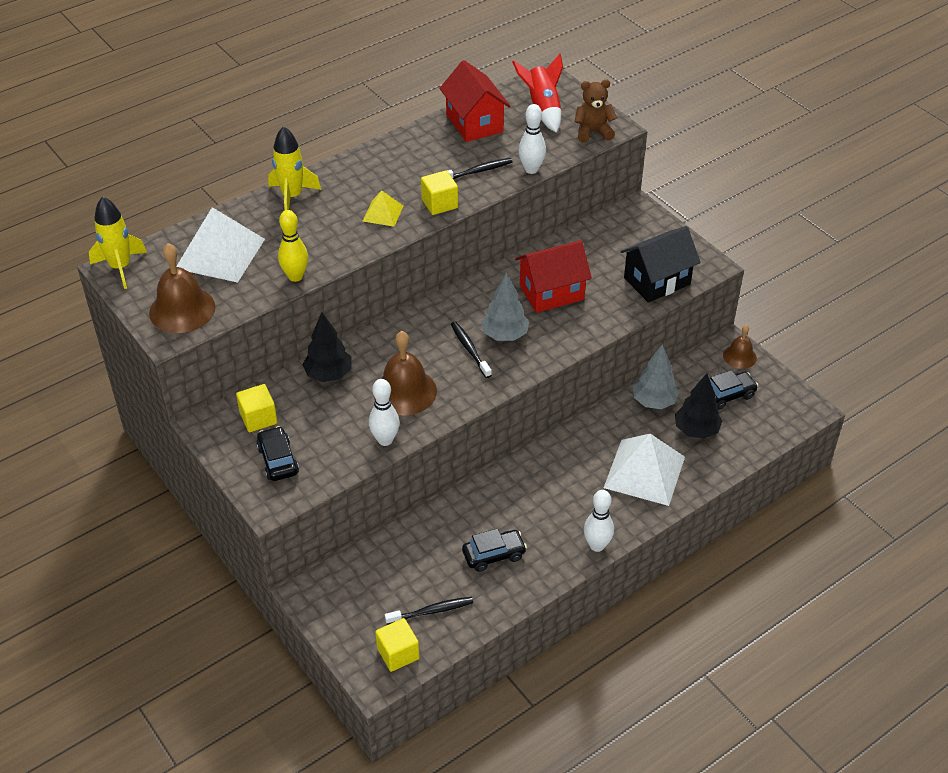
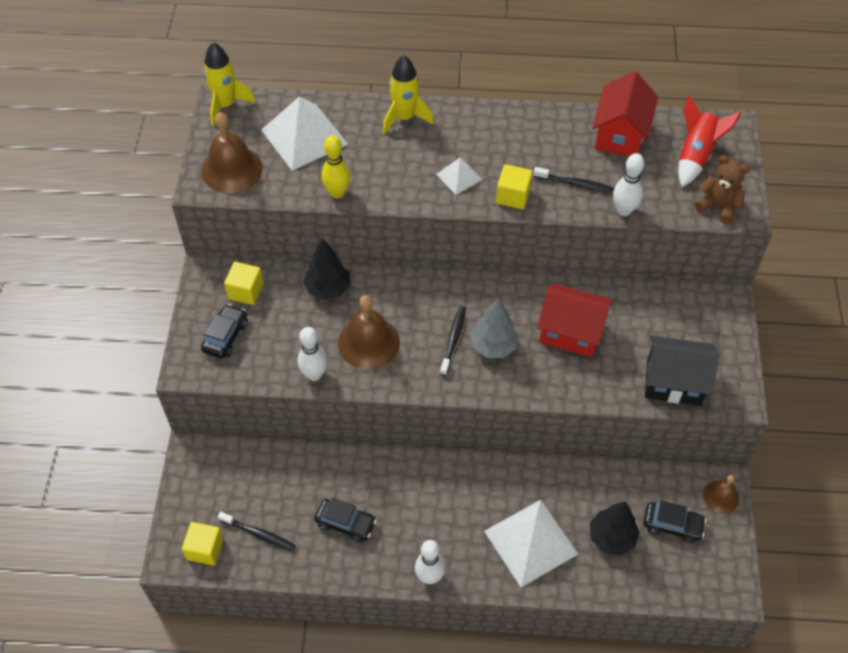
camera: 40 degrees right, 10 degrees up
yellow pyramid [363,191,403,227] -> white pyramid [436,158,482,195]
grey tree [633,344,679,409] -> none

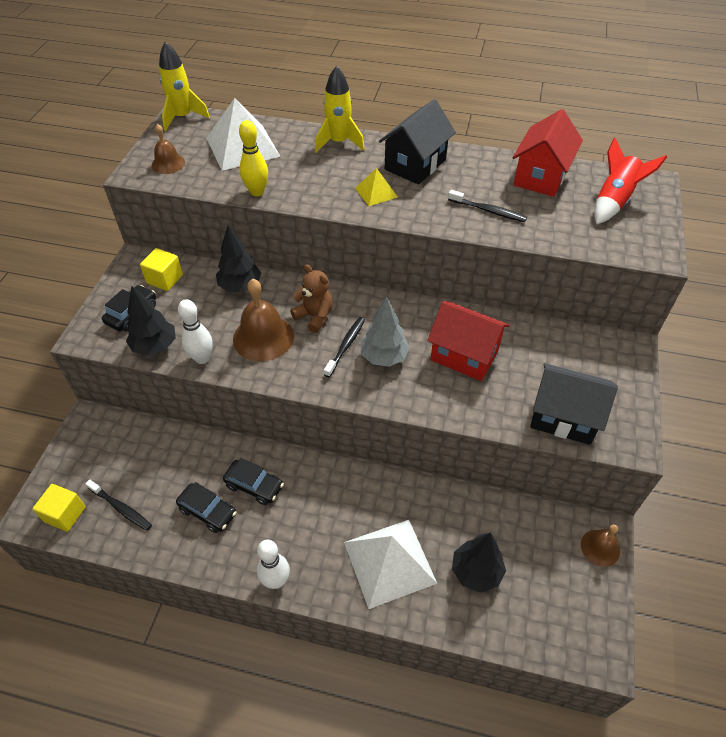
camera: 10 degrees right, 5 degrees down
brown bell [202,112,263,193] -> brown bell [152,124,185,174], size x0.58
white pyramid [436,158,482,195] -> yellow pyramid [355,168,398,206]
yellow cube [496,164,533,209] -> none
white bowling pin [613,153,644,216] -> none
black car [644,501,706,543] -> black car moved to [223,458,284,505]
brown teddy bear [695,155,750,224] -> brown teddy bear moved to [290,264,333,333]
none -> black tree [126,286,176,356]
none -> black house [379,99,456,184]

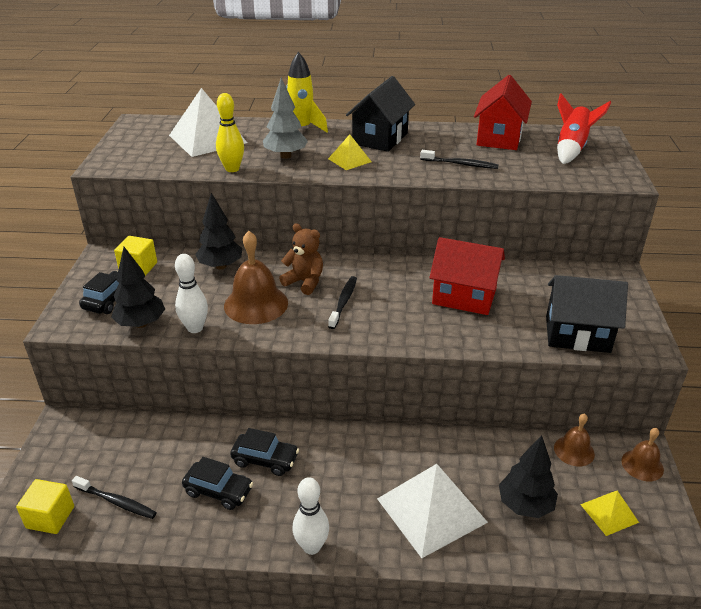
camera: 10 degrees left, 15 degrees down
brown bell [152,124,185,174] -> brown bell moved to [554,413,595,466]
yellow rocket [159,42,210,131] -> none
grey tree [361,296,410,367] -> grey tree moved to [263,78,308,159]
none -> yellow pyramid [580,490,639,536]

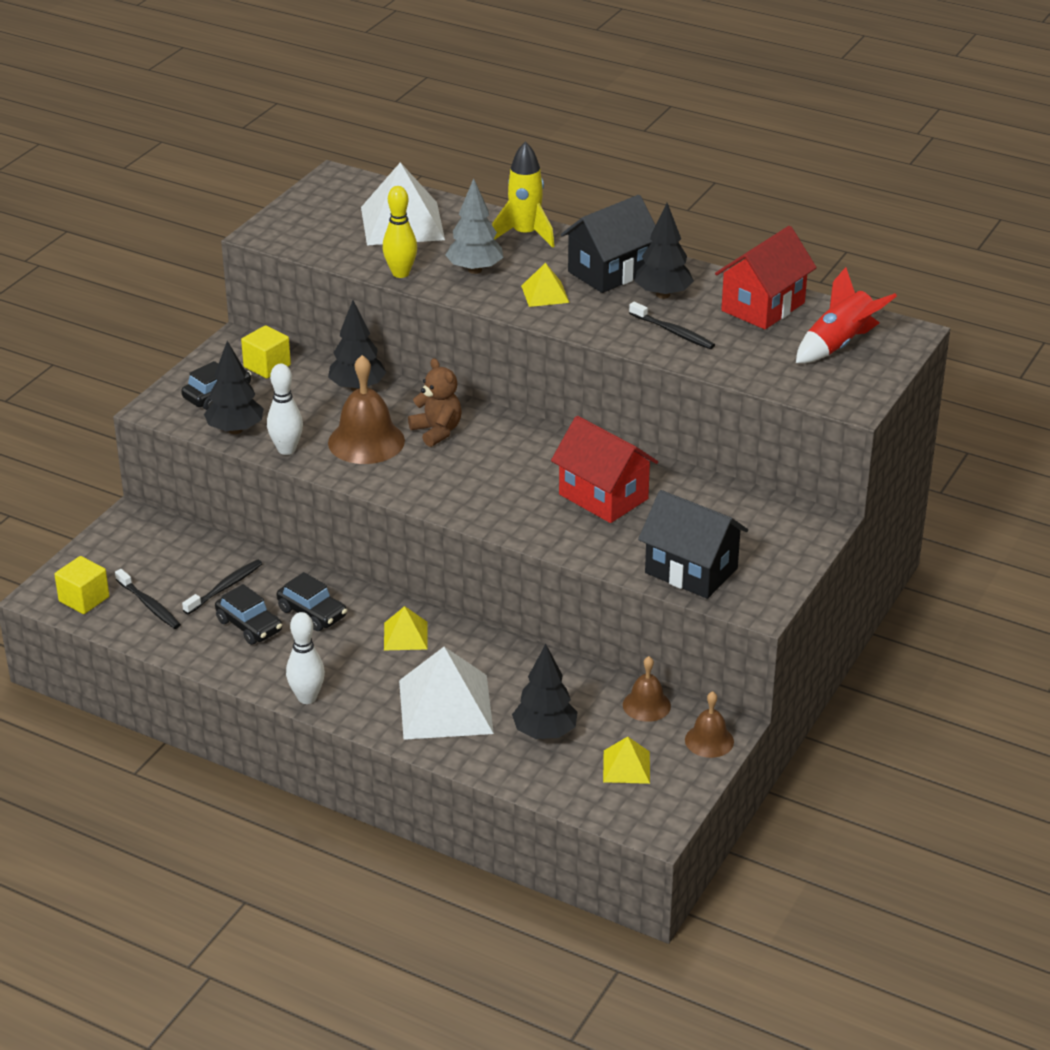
camera: 25 degrees right, 0 degrees up
black toothbrush [328,276,357,329] -> black toothbrush moved to [182,560,262,615]
none -> yellow pyramid [384,606,428,651]
none -> black tree [635,203,694,299]

